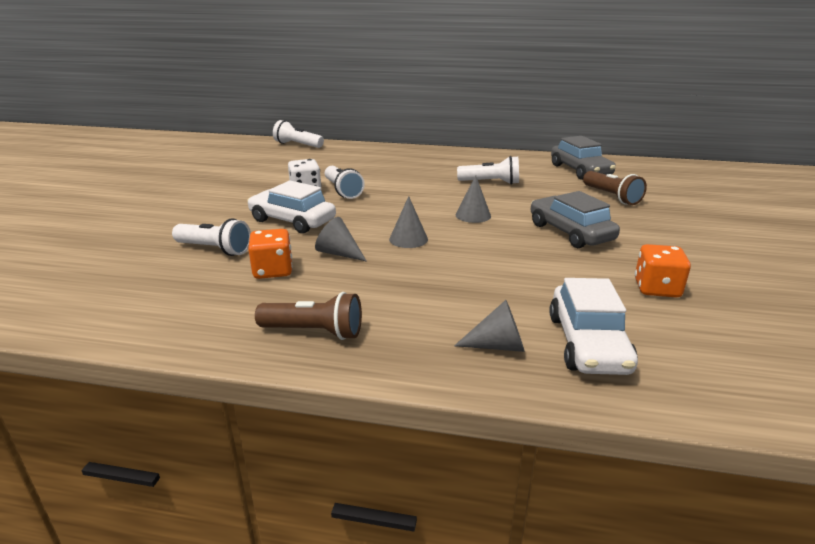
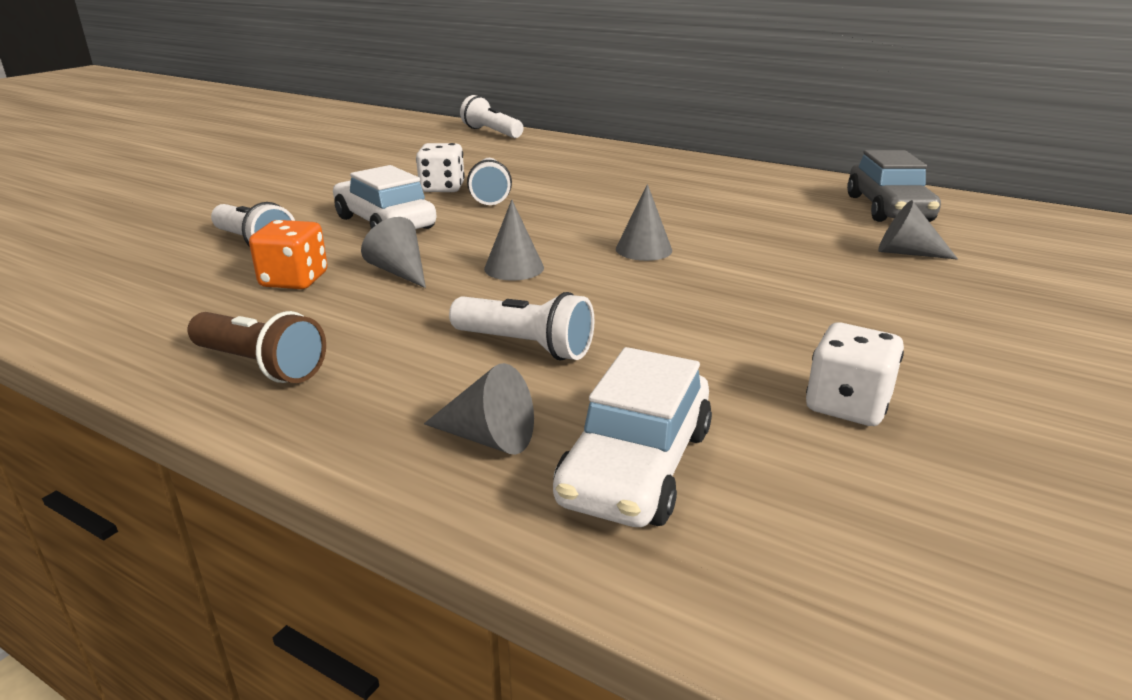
camera: 20 degrees right, 0 degrees up
white flashlight [457,156,519,185] -> white flashlight moved to [449,292,594,361]
grey car [531,191,620,248] -> none
brown flashlight [583,171,647,205] -> grey cone [878,200,958,260]
orange dice [635,244,691,298] -> white dice [806,322,904,426]

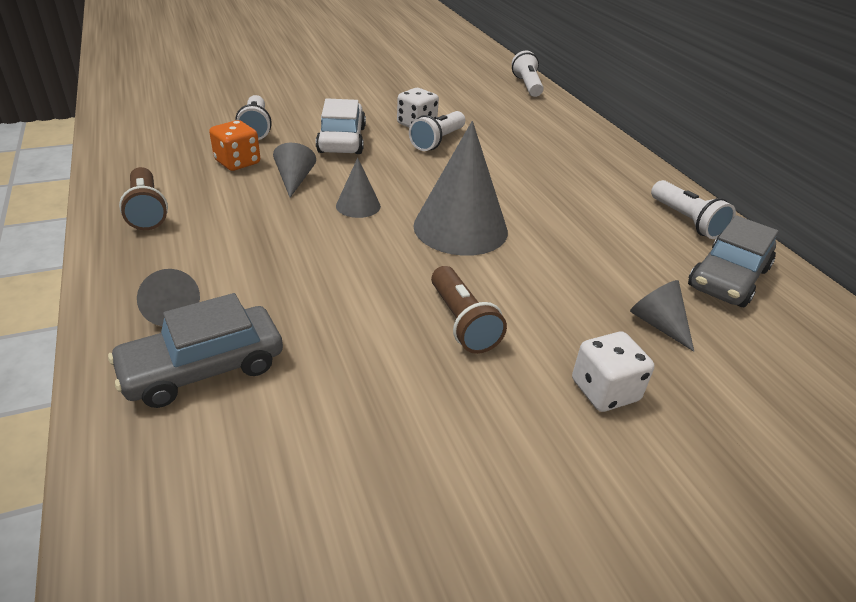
camera: 35 degrees right, 10 degrees up
white flashlight [449,292,594,361] -> white flashlight moved to [651,180,736,239]
white car [553,347,712,527] -> grey car [108,293,283,408]
grey cone [616,184,672,261] -> grey cone [413,121,508,256], size x2.06
white dice [806,322,904,426] -> white dice moved to [572,332,654,412]
none -> brown flashlight [431,266,507,354]

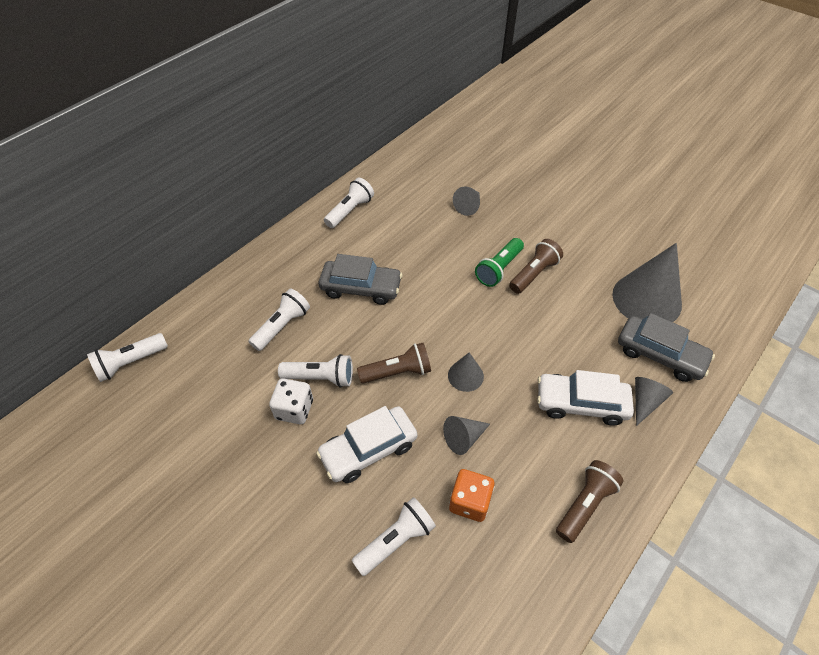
camera: 115 degrees left, 15 degrees up
grey cone [413,121,508,256] -> grey cone moved to [612,243,682,322]
white dice [572,332,654,412] -> none
grey car [688,215,779,307] -> grey car moved to [319,254,402,305]
none -> white flashlight [248,289,310,351]
none -> brown flashlight [357,343,431,384]
none -> green flashlight [475,238,524,287]
none -> white car [537,370,634,426]

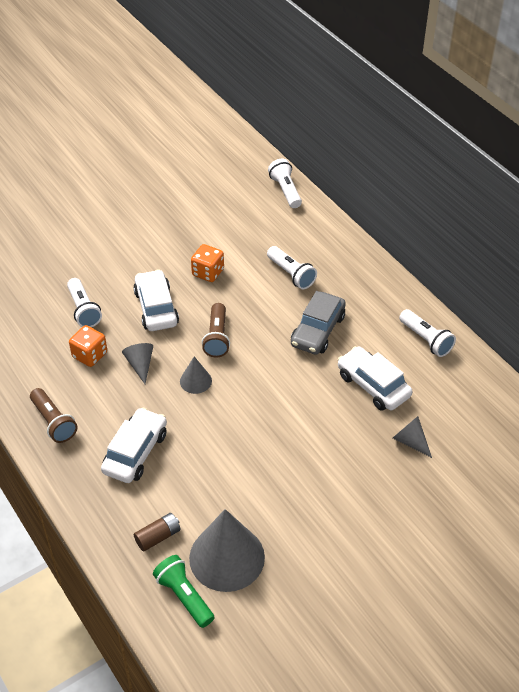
camera: 105 degrees right, 5 degrees down
white dice [269,378,313,424] -> orange dice [191,244,224,282]
white flashlight [278,354,353,388] -> none
green flashlight [475,238,524,287] -> green flashlight moved to [153,555,214,628]
brown flashlight [509,239,563,294] -> none
grey car [618,313,715,382] -> brown battery [134,513,181,552]
grey cone [635,377,673,426] -> none
none -> white car [338,346,412,411]

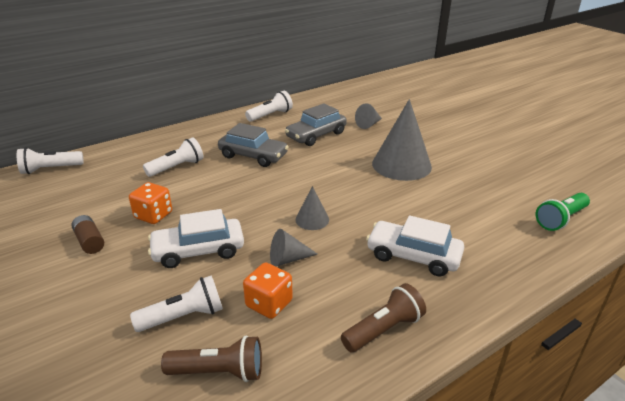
camera: 90 degrees left, 15 degrees down
brown battery [134,513,181,552] -> brown battery moved to [72,215,104,254]
grey cone [189,509,265,592] -> grey cone moved to [372,99,432,181]
brown flashlight [202,303,230,358] -> brown flashlight moved to [161,335,262,382]
white car [338,346,412,411] -> grey car [285,103,347,146]

